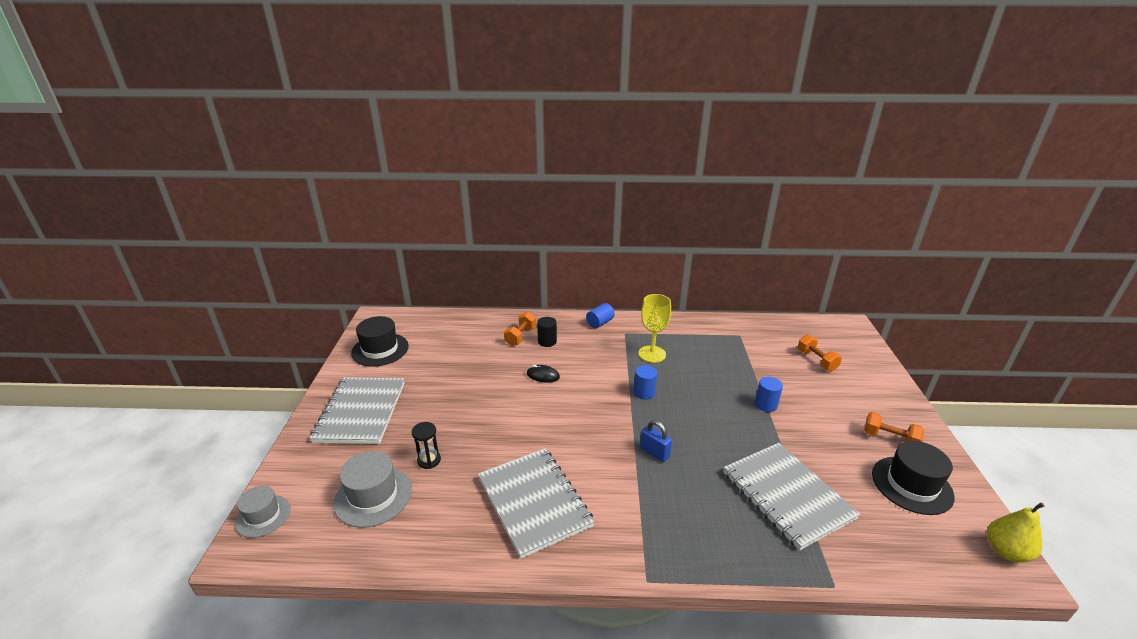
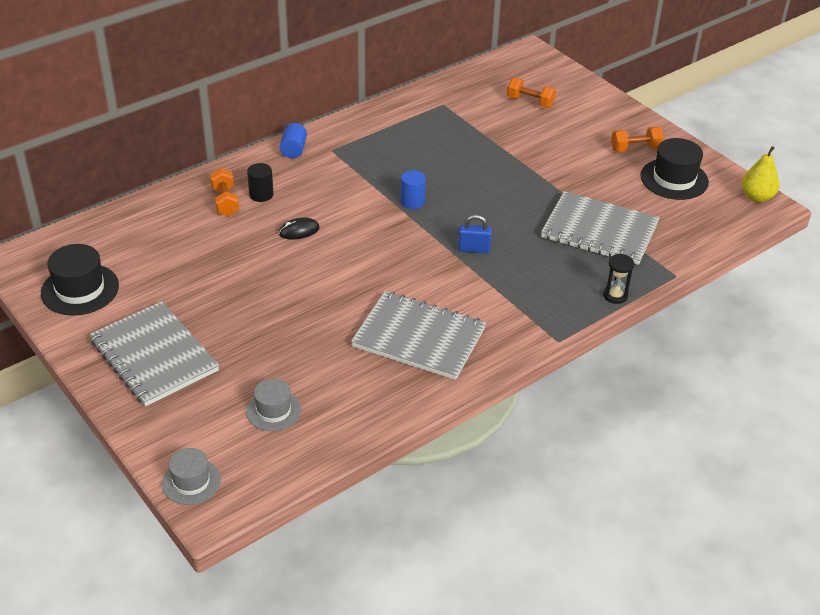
camera: 40 degrees left, 10 degrees up
grey hat [333,451,412,528] -> grey hat [246,378,301,431], size x0.65
black hourglass [412,422,441,469] -> black hourglass moved to [603,254,634,304]
yellow goblet [638,294,671,363] -> none
blue cylinder [755,377,783,412] -> none

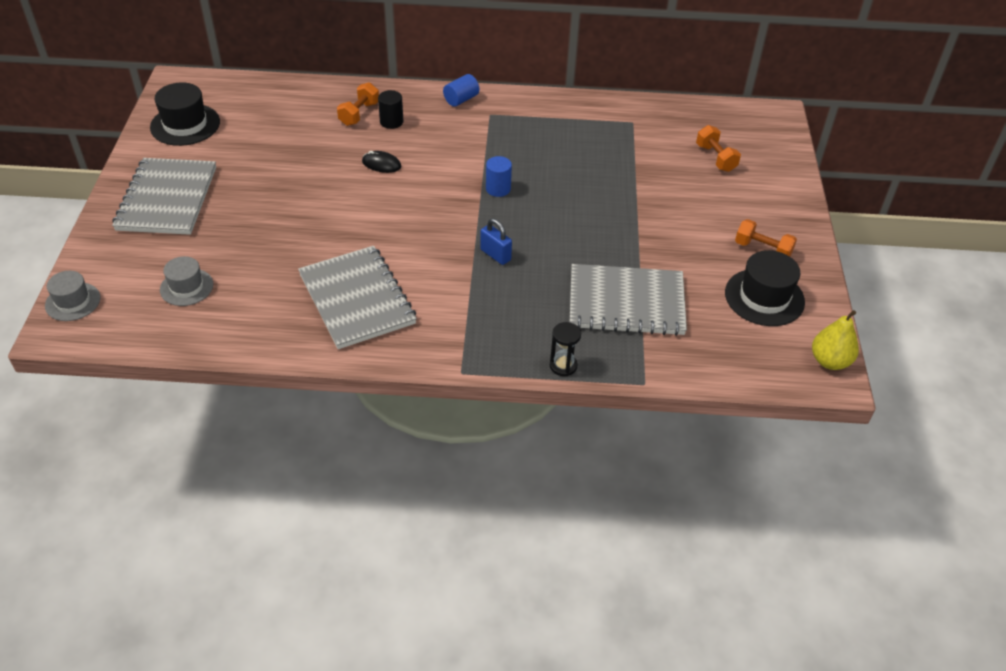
camera: 40 degrees right, 5 degrees up
grey notebook [541,191,660,265] -> grey notebook turned 60 degrees counterclockwise [570,264,687,336]

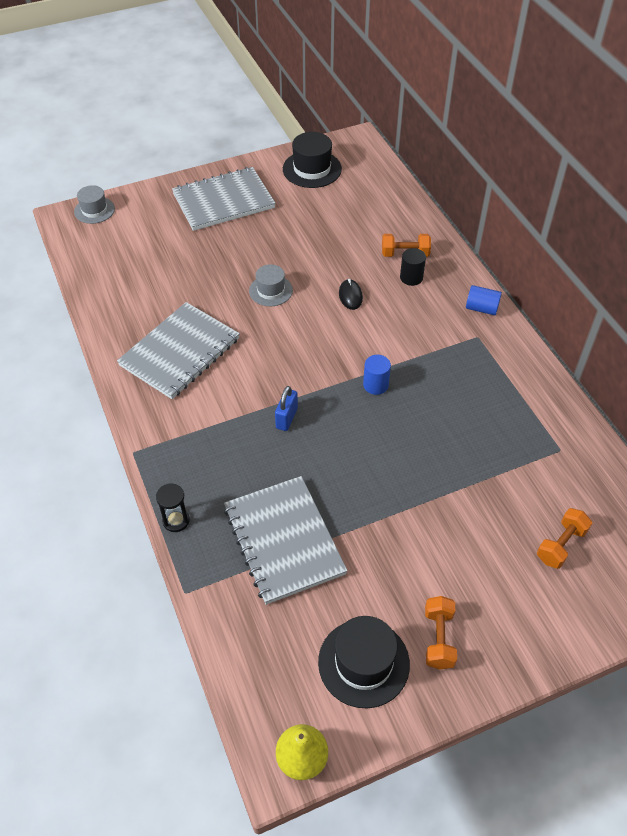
camera: 65 degrees right, 5 degrees up
grey hat [160,256,213,306] -> grey hat moved to [249,264,293,306]

